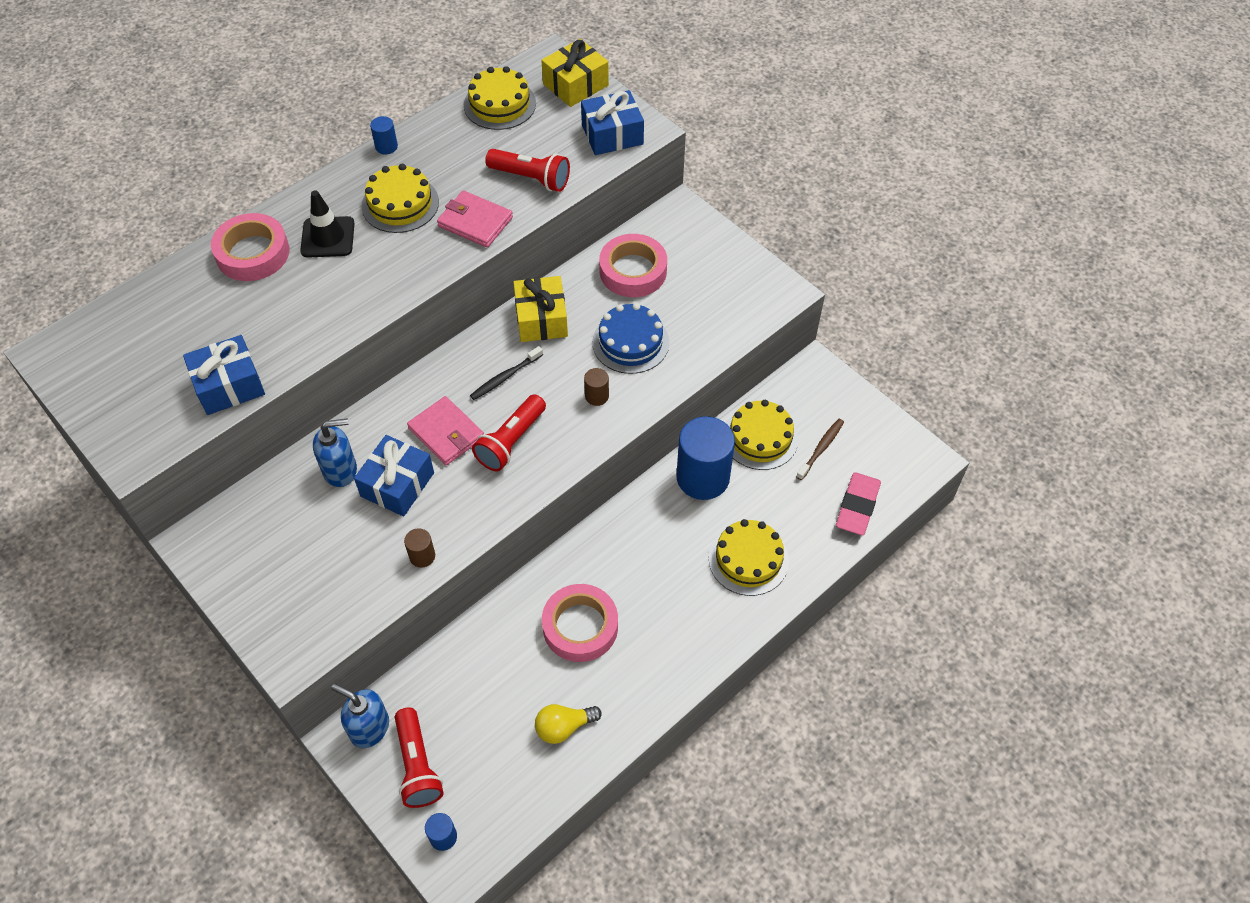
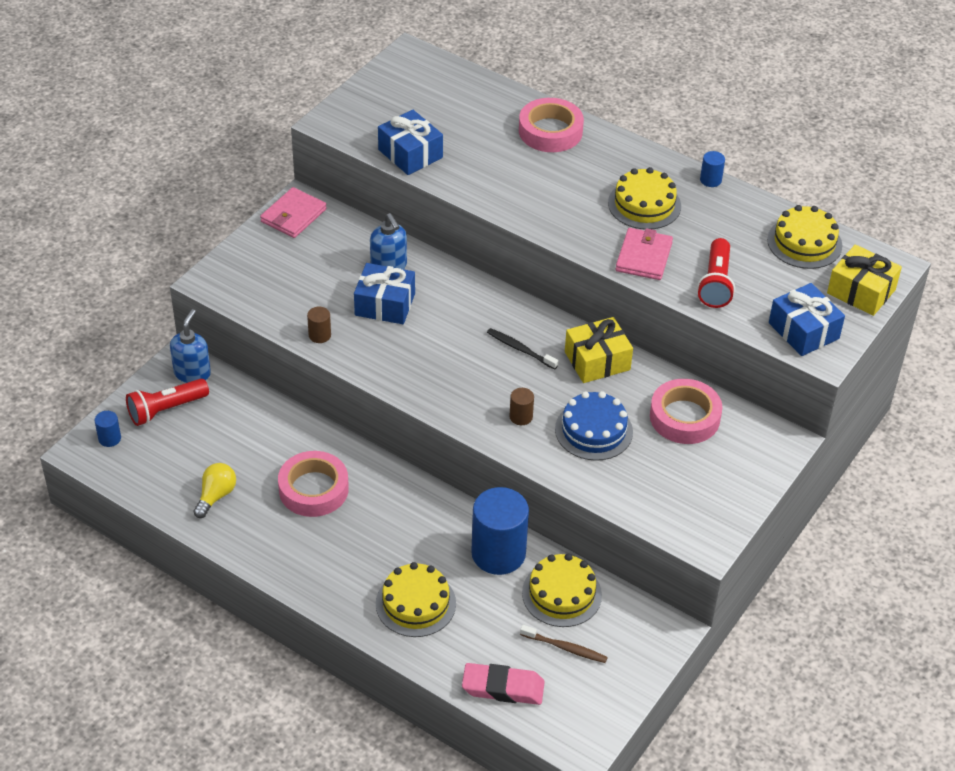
camera: 75 degrees right, 10 degrees down
black traffic cone [300,190,355,258] -> none
pink wallet [407,396,484,465] -> pink wallet moved to [260,187,327,238]
red flashlight [472,394,546,472] -> none
yellow light bulb [535,704,602,744] -> yellow light bulb turned 60 degrees clockwise [193,463,236,518]

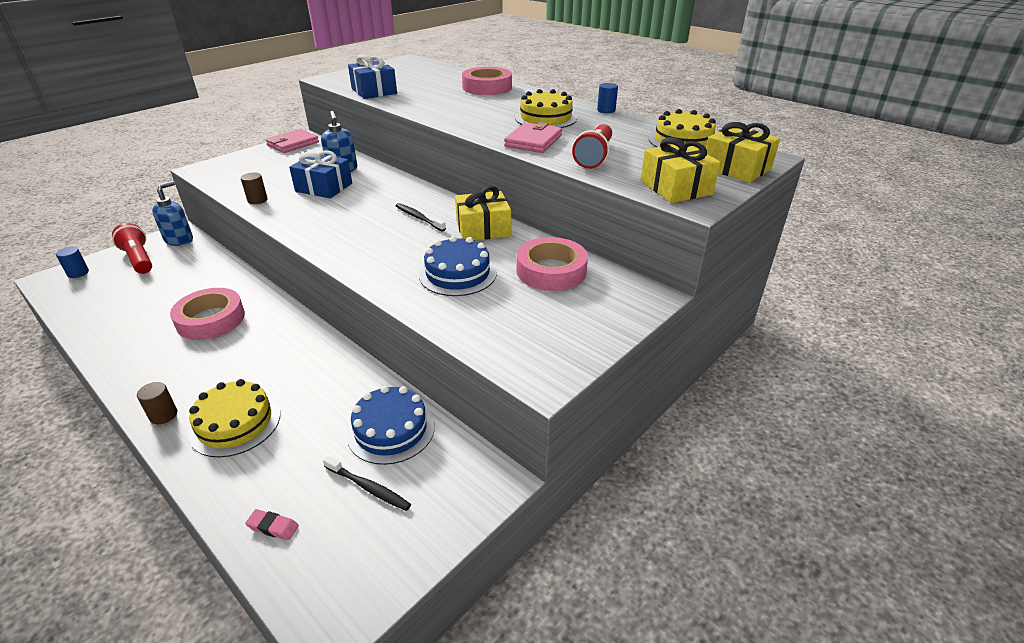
camera: 10 degrees right, 10 degrees down
red flashlight [126,379,209,426] -> red flashlight turned 75 degrees clockwise [112,223,152,274]
yellow light bulb [193,463,236,518] -> none
pink eraser [462,663,545,705] -> pink eraser [245,509,299,540], size x0.49
blue cylinder [471,487,529,575] -> none
brown cylinder [509,388,534,425] -> brown cylinder moved to [137,382,177,424]
brown toothbrush [520,625,608,663] -> black toothbrush [323,455,411,511]
yellow cake [522,553,602,627] -> blue cake [346,386,435,465]
blue gift [769,283,845,356] -> yellow gift [641,137,721,203]

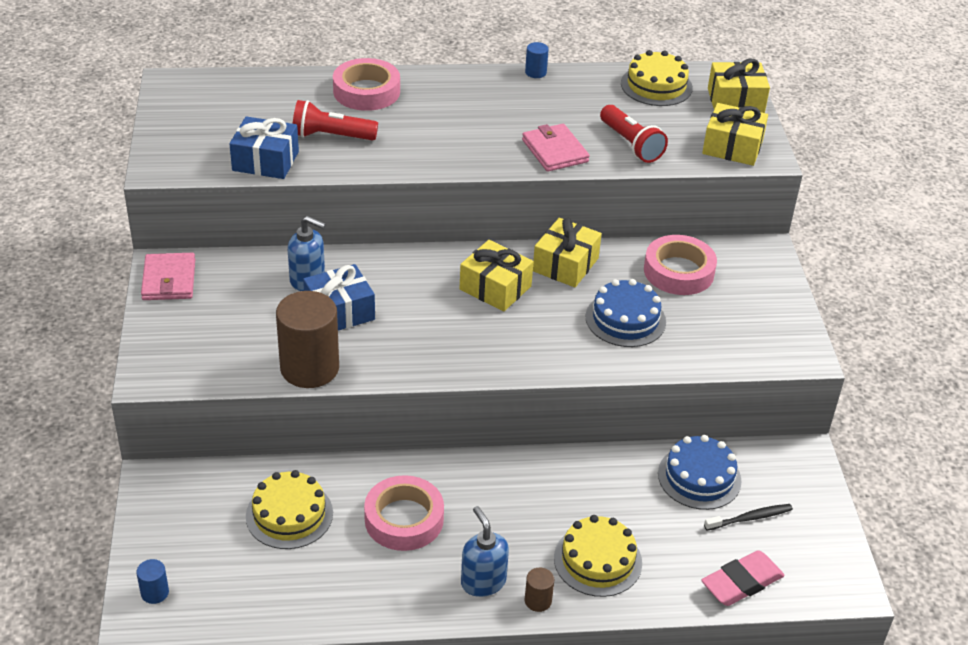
camera: 50 degrees left, 5 degrees up
red flashlight [112,223,152,274] -> red flashlight moved to [293,100,378,140]
blue soap dispenser [152,181,193,246] -> blue soap dispenser moved to [461,506,509,597]
brown cylinder [241,172,268,204] -> brown cylinder [276,291,339,388], size x2.30
pink eraser [245,509,299,540] -> pink eraser [701,550,785,606], size x2.04
black toothbrush [395,203,446,231] -> yellow gift [460,240,534,312]
yellow cake [515,89,577,128] -> yellow cake moved to [246,470,333,549]

